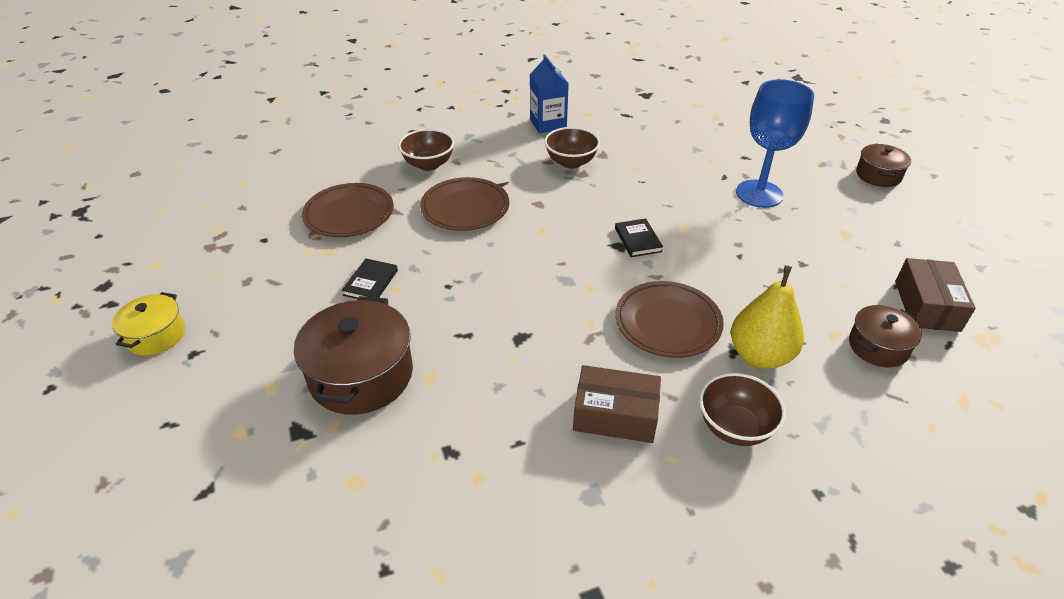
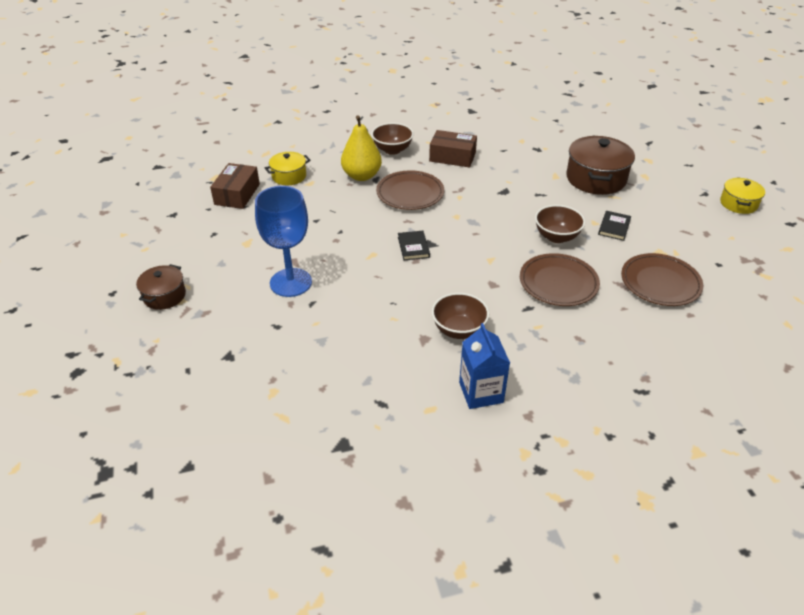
camera: 175 degrees left, 0 degrees up
brown bowl [398,129,454,171] -> brown bowl moved to [535,205,585,243]
brown pot [849,305,922,368] -> yellow pot [265,152,310,185]

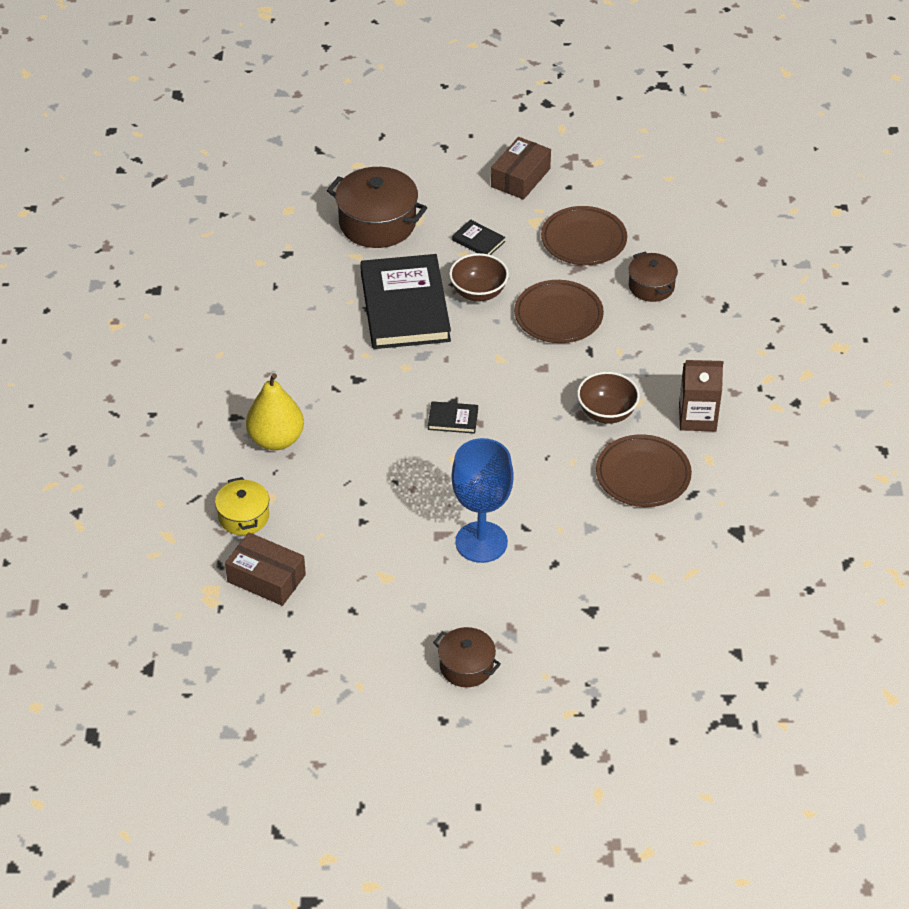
camera: 75 degrees left, 5 degrees up
brown bowl [371,123,414,155] -> none
brown plate [376,170,444,210] -> brown plate moved to [596,434,692,507]
brown box [429,130,477,167] -> brown box moved to [491,137,551,200]
blue carton [459,323,510,409] -> brown carton [679,360,724,431]
yellow pot [720,177,765,214] -> none
none -> black book [360,254,451,349]
none -> brown pot [628,252,678,302]

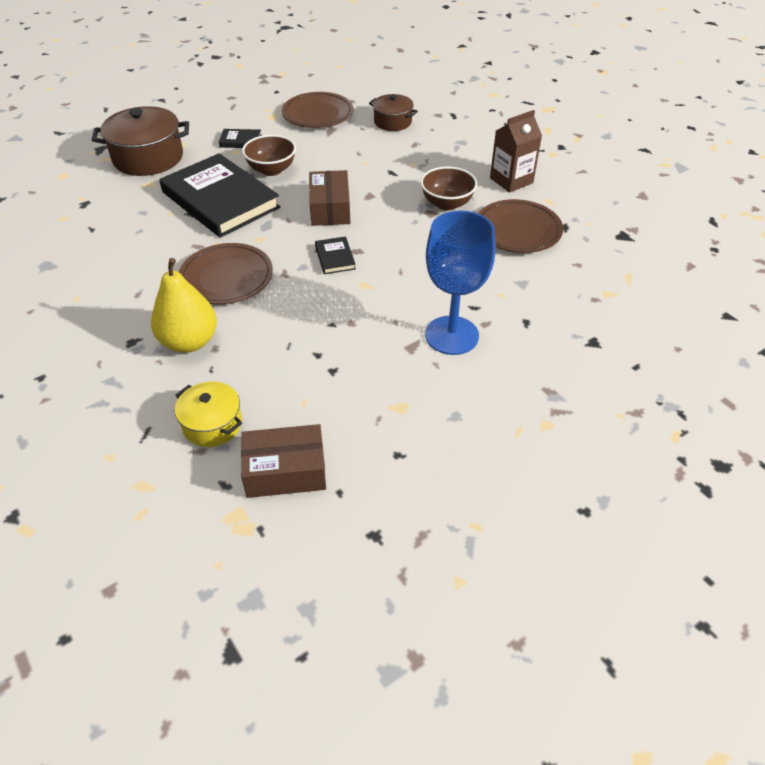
camera: 35 degrees left, 0 degrees up
black book [428,401,478,434] -> black book turned 75 degrees counterclockwise [315,236,356,274]
brown pot [433,627,501,687] -> none
brown box [491,137,551,200] -> brown box moved to [309,170,350,226]
brown plate [514,280,604,343] -> brown plate moved to [179,243,273,304]

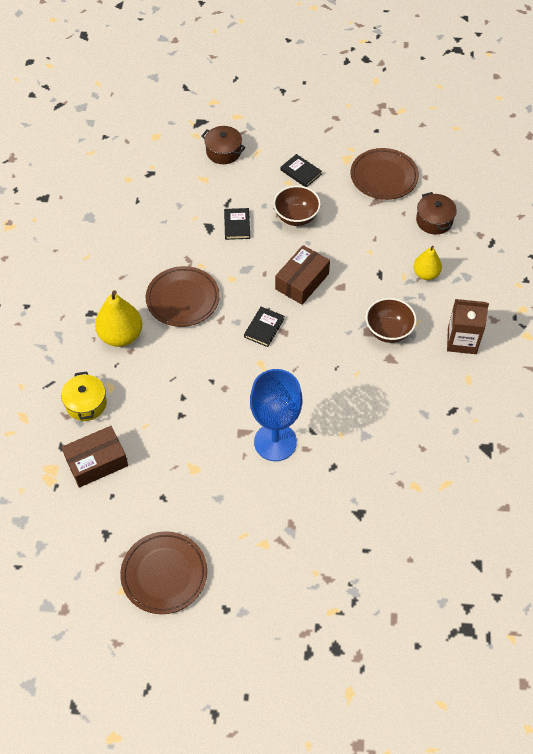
camera: 40 degrees right, 10 degrees up
brown pot [92,106,189,176] -> brown pot [201,126,246,164], size x0.58
black book [159,153,281,237] -> black book [224,208,250,240], size x0.41
brown box [241,424,326,498] -> brown box turned 60 degrees counterclockwise [62,426,128,488]
brown plate [478,199,563,253] -> brown plate moved to [120,531,207,614]
none -> yellow pear [413,245,442,280]

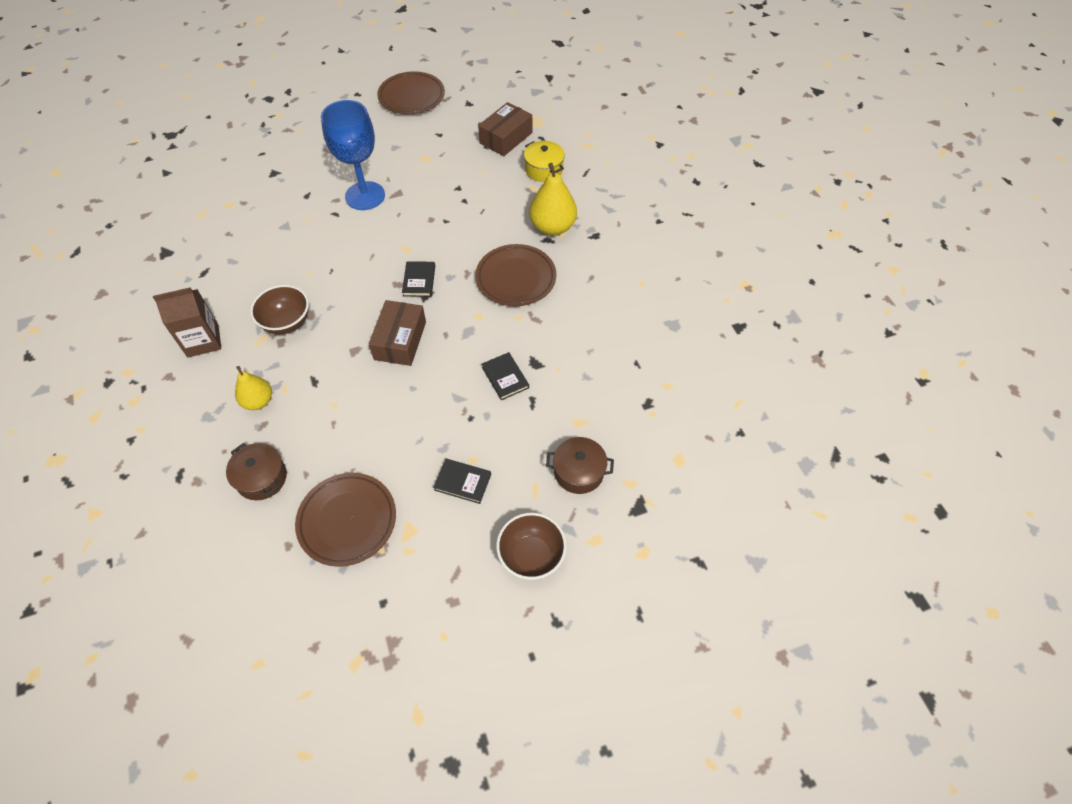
camera: 155 degrees right, 0 degrees up
brown bowl [273,185,321,226] -> brown bowl moved to [496,513,567,580]

